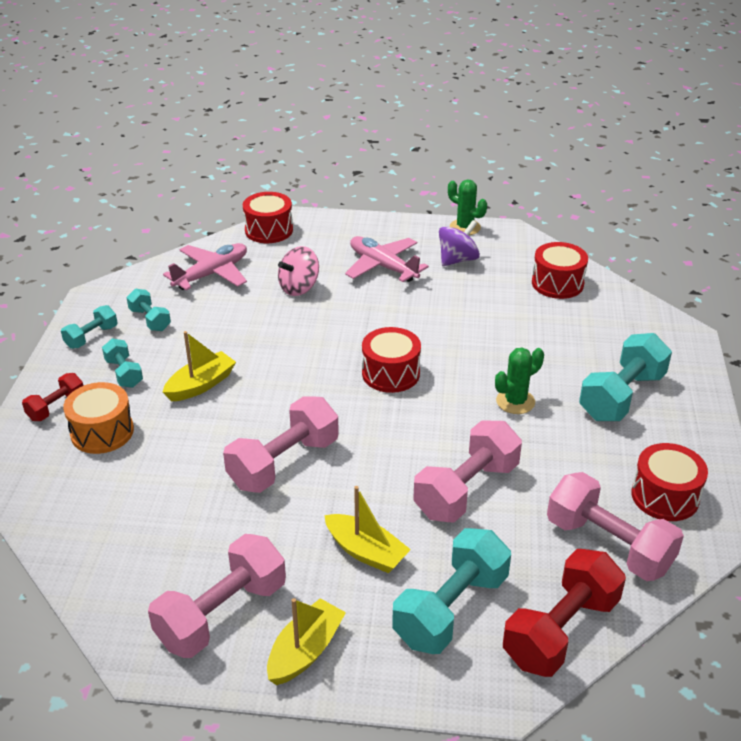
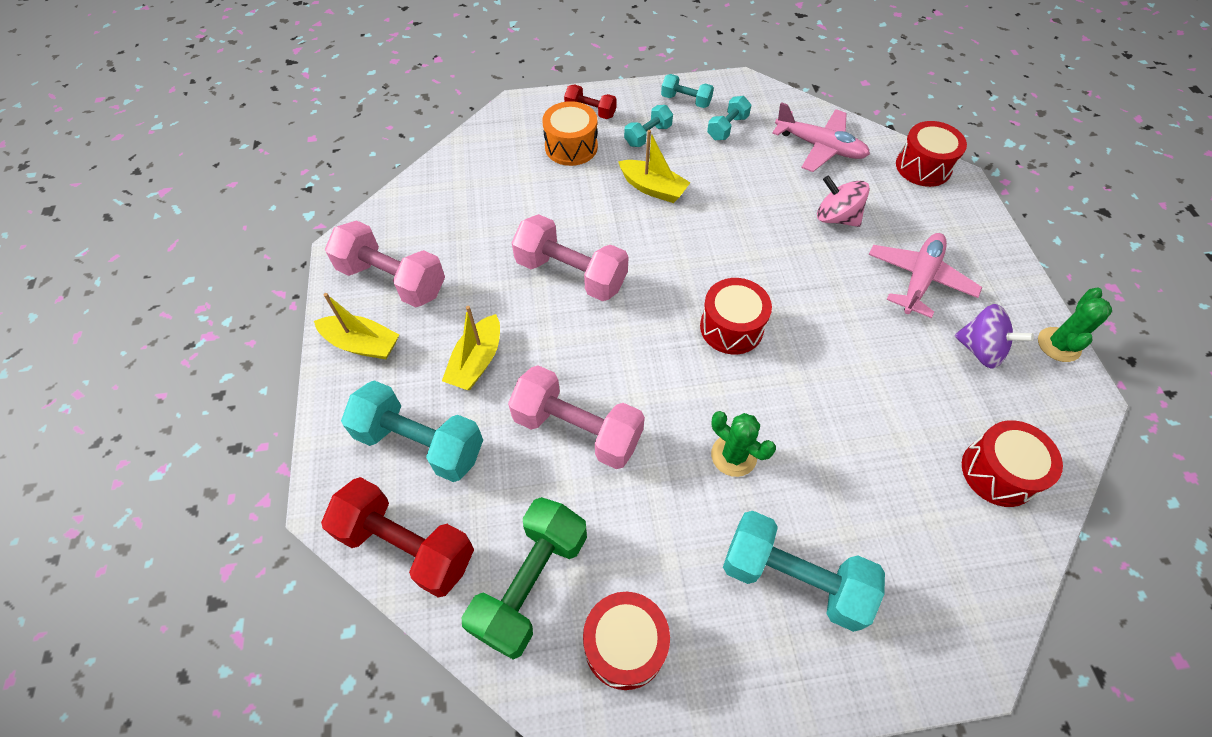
camera: 75 degrees right, 20 degrees up
pink dumbbell [547,472,684,581] -> green dumbbell [462,497,587,659]

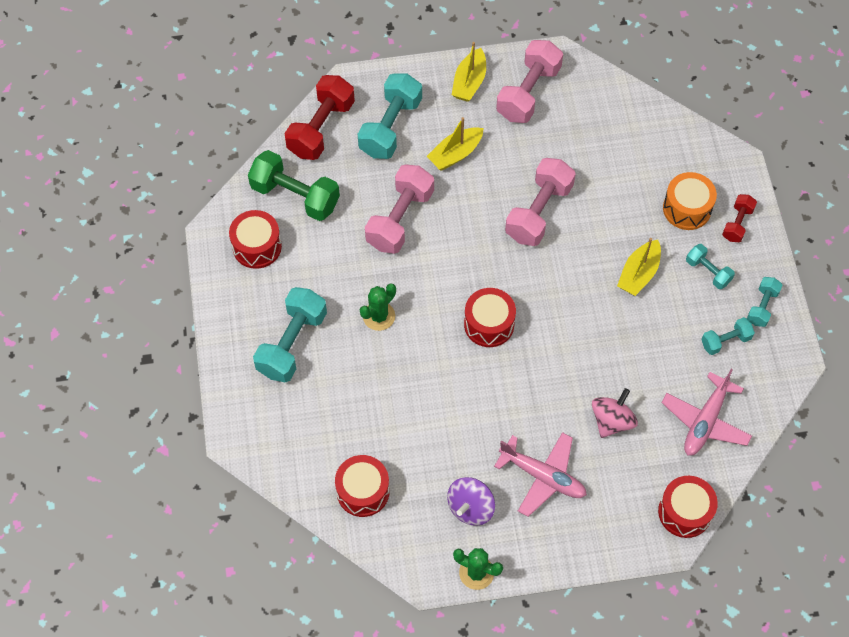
camera: 90 degrees right, 5 degrees up
yellow boat [442,306,500,390] -> yellow boat turned 60 degrees counterclockwise [427,117,484,171]
turquoise dumbbell [707,96,751,140] -> turquoise dumbbell turned 60 degrees counterclockwise [701,317,755,355]

